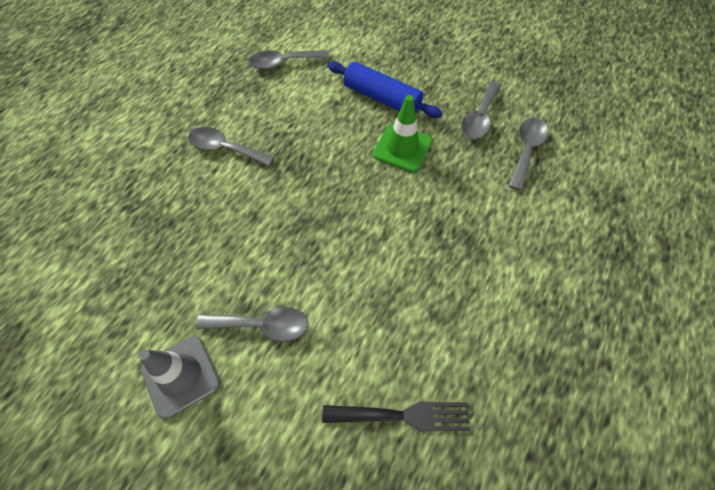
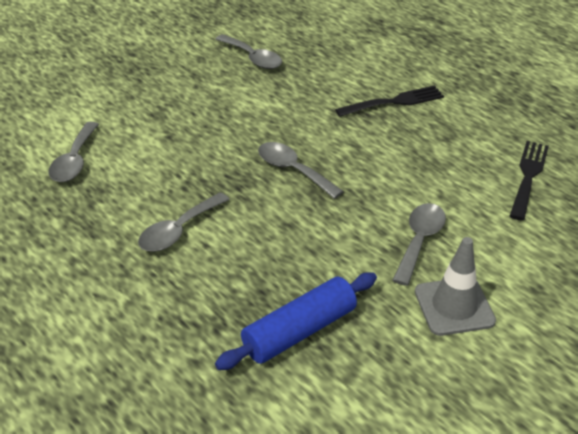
camera: 70 degrees left, 20 degrees down
blue rolling pin [327,61,443,118] -> blue rolling pin moved to [215,273,377,370]
green traffic cone [373,95,432,173] -> none
grey spoon [509,118,548,191] -> grey spoon moved to [258,142,344,199]
none -> black fork [335,85,444,117]

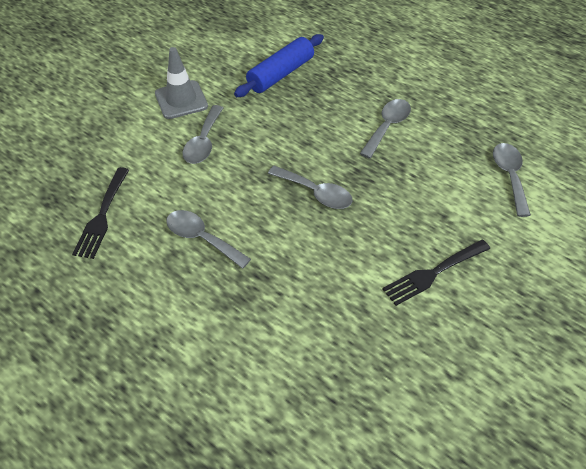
camera: 170 degrees right, 10 degrees up
grey spoon [215,34,282,69] -> grey spoon moved to [166,210,251,269]
black fork [335,85,444,117] -> black fork moved to [382,240,490,306]

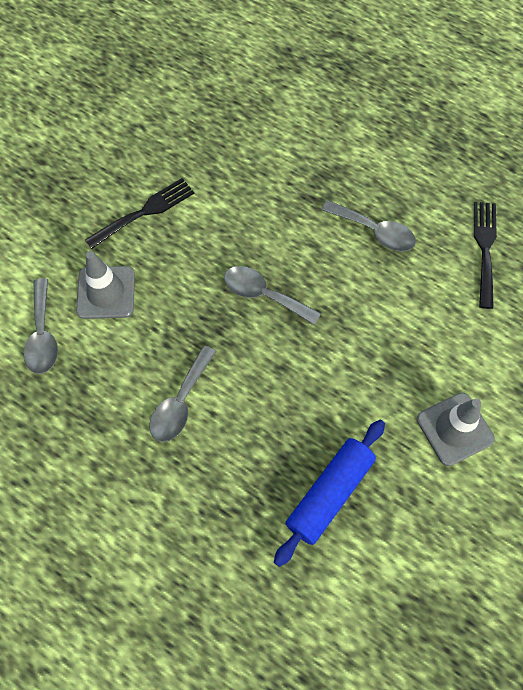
camera: 175 degrees right, 15 degrees up
grey spoon [183,105,223,164] -> none
none -> grey traffic cone [76,251,135,319]

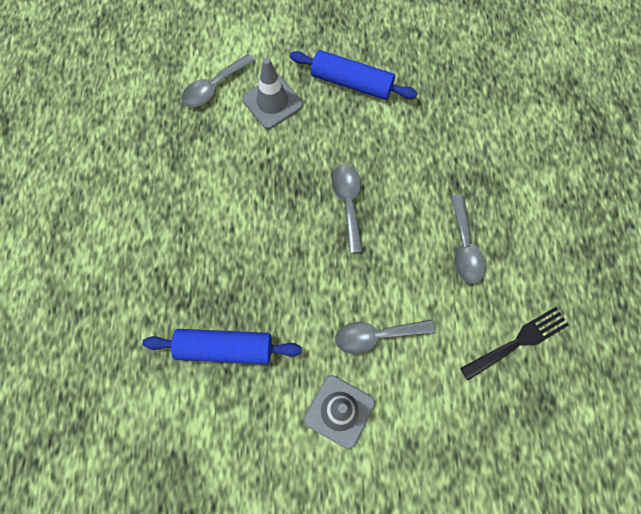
camera: 55 degrees right, 5 degrees up
black fork [85,178,194,249] -> blue rolling pin [290,50,418,100]
grey spoon [149,345,216,442] -> grey spoon moved to [335,320,435,354]

